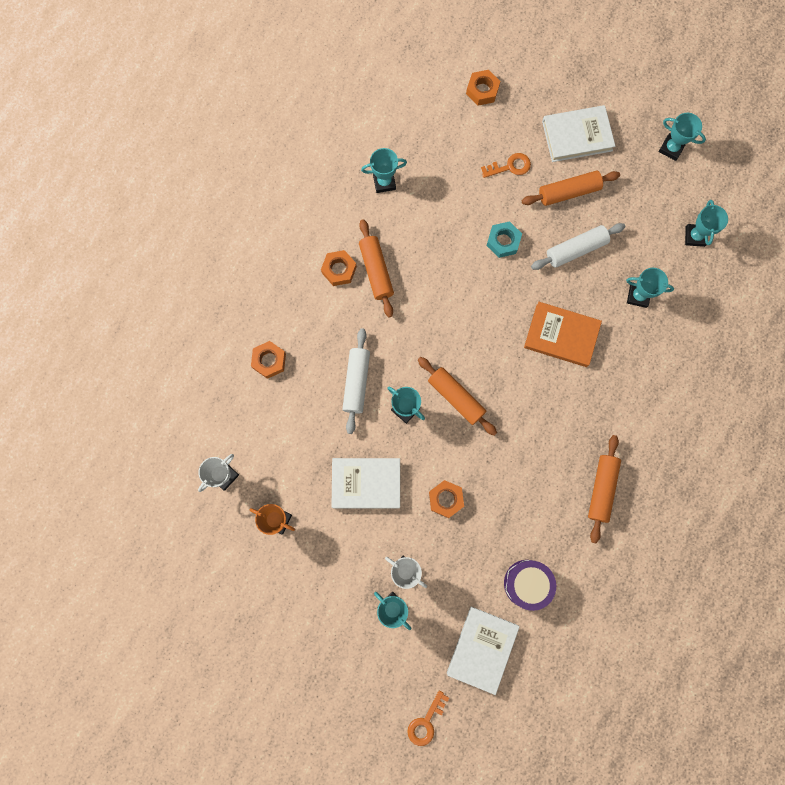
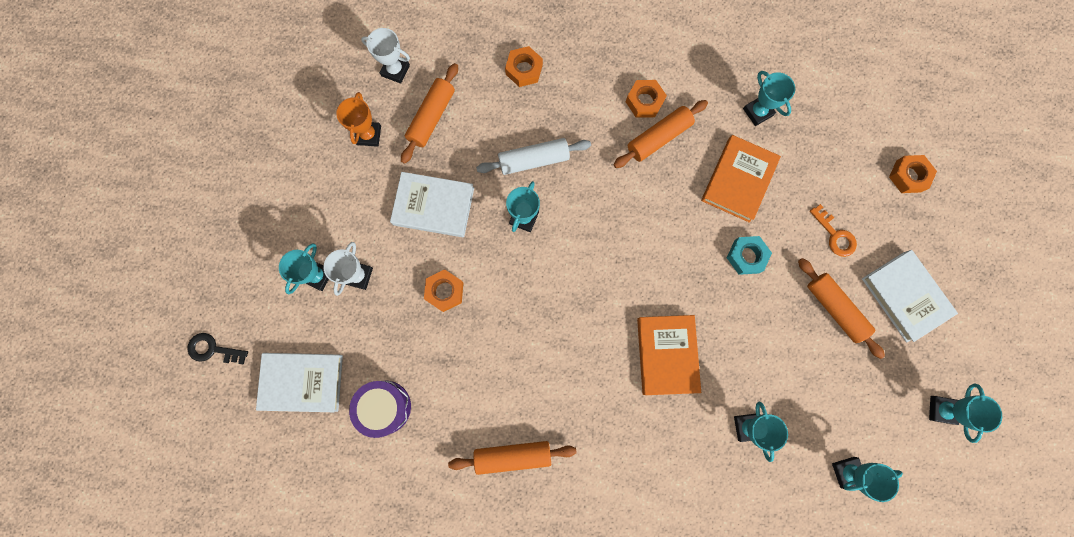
camera: 70 degrees right, 0 degrees up
white book [332,458,400,509] -> white book turned 60 degrees counterclockwise [390,172,474,237]
orange key [407,690,449,746] -> black key [187,333,248,364]
orange rolling pin [418,357,497,436] -> orange rolling pin moved to [401,63,458,164]
white rolling pin [531,223,626,270] -> none
none -> orange book [701,135,781,223]

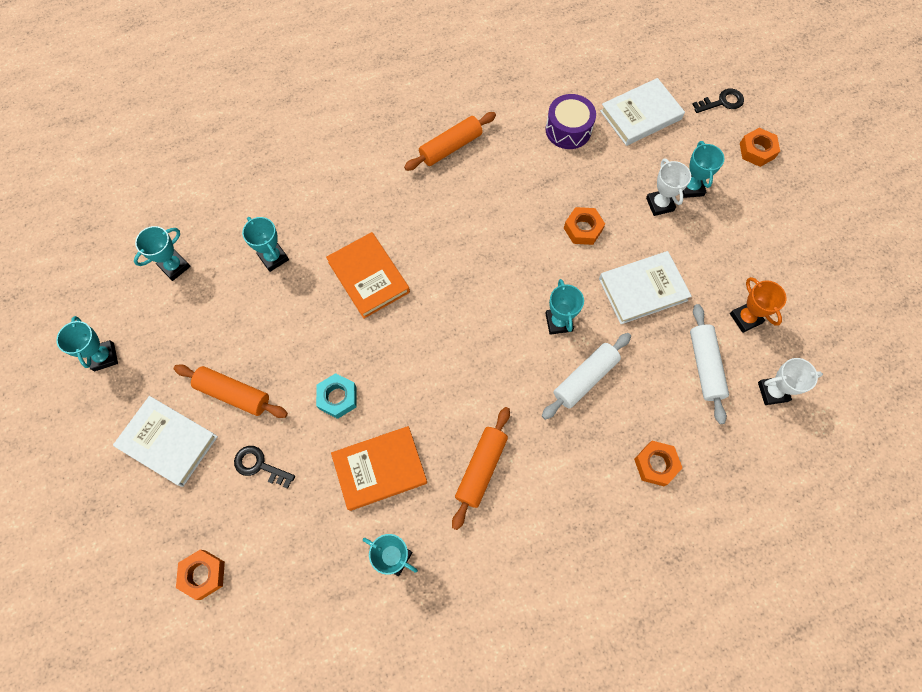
camera: 150 degrees right, 10 degrees down
orange rolling pin [401,63,458,164] -> white rolling pin [690,304,729,424]
orange nut [626,80,667,118] -> orange nut moved to [740,128,780,167]
orange book [701,135,781,223] -> orange book turned 75 degrees clockwise [331,426,427,511]
orange key [810,204,857,257] -> black key [234,446,295,489]

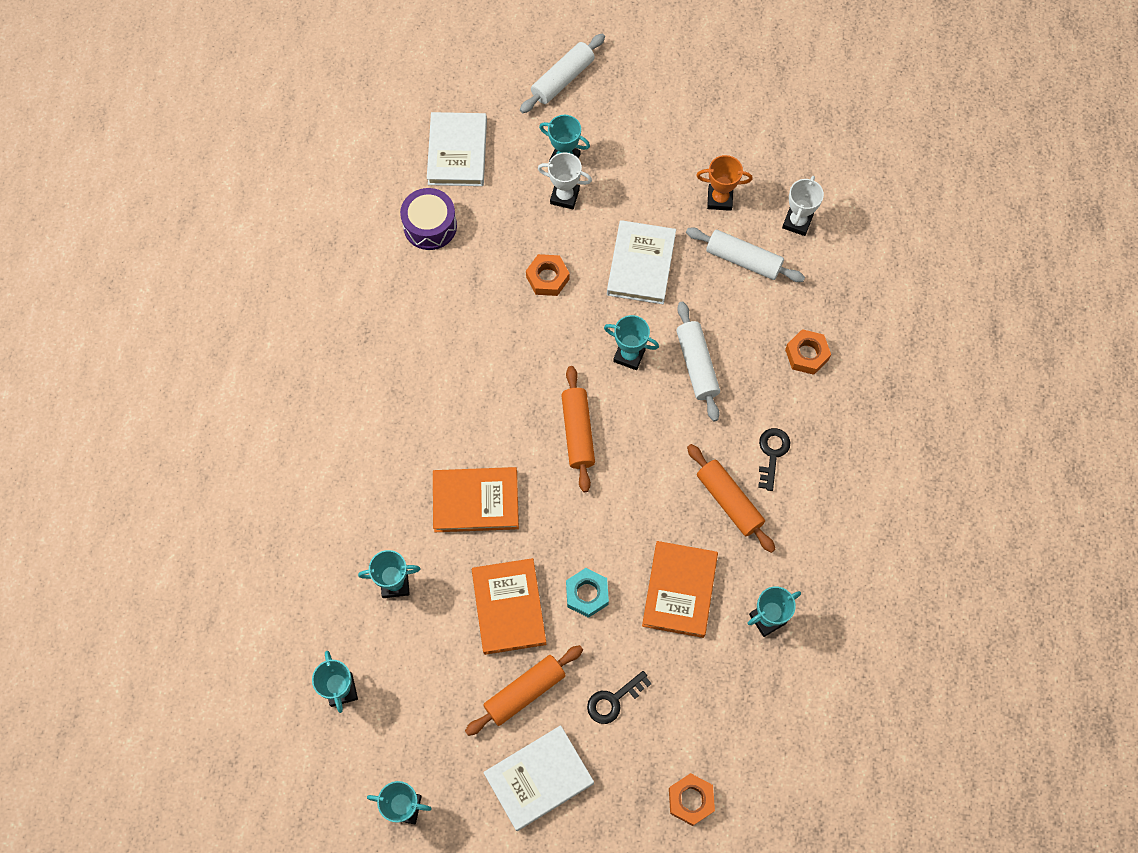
camera: 60 degrees left, 0 degrees up
orange rolling pin [404,112,496,171] -> orange rolling pin moved to [561,366,595,492]
black key [692,89,744,113] -> black key moved to [758,428,790,491]
orange nut [740,128,780,167] -> white rolling pin [520,34,605,113]
none -> orange book [472,558,546,655]

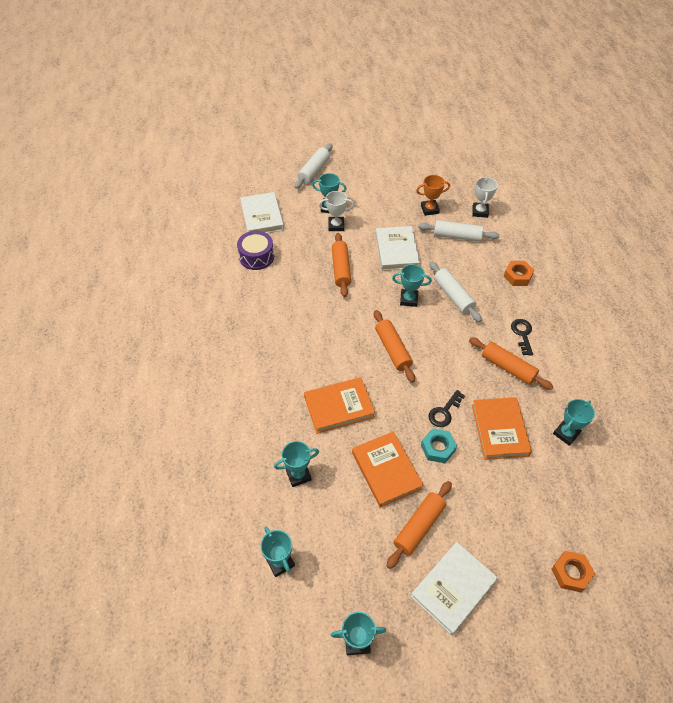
camera: 15 degrees left, 15 degrees down
orange nut [526,254,570,296] -> orange rolling pin [332,233,351,297]
black key [587,671,652,724] -> black key moved to [428,390,465,427]

